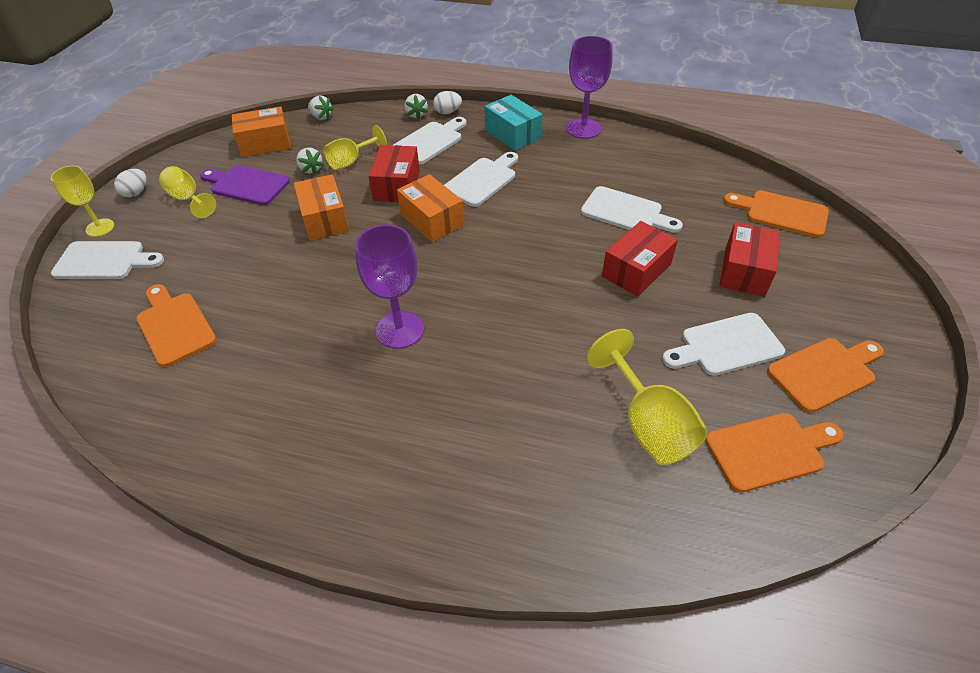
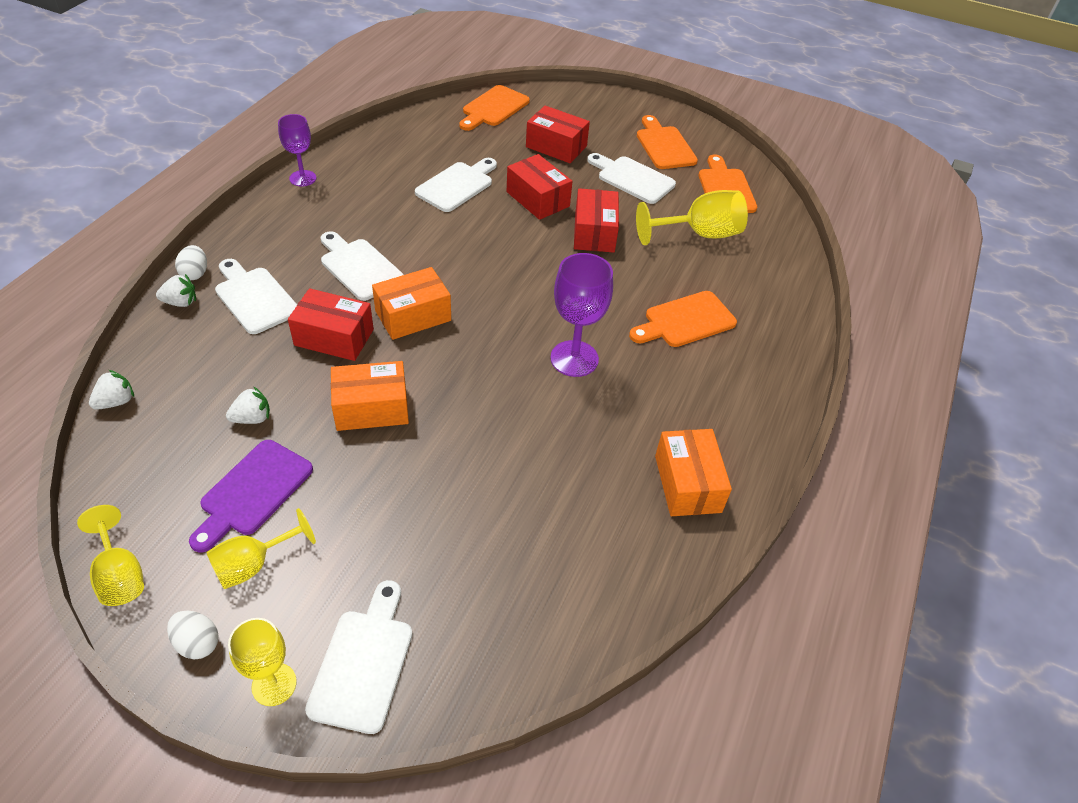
camera: 85 degrees left, 0 degrees up
orange cutting board [136,284,217,367] -> orange cutting board moved to [629,291,737,347]
orange box [232,106,291,157] -> orange box moved to [655,429,732,516]
yellow goblet [323,125,387,170] -> yellow goblet moved to [77,505,144,606]
turquoise box [484,95,543,151] -> none
purple goblet [566,36,612,139] -> purple goblet [278,114,317,186], size x0.65
white cutting board [662,313,785,376] -> white cutting board turned 135 degrees clockwise [587,153,676,204]
none -> red box [574,188,619,253]

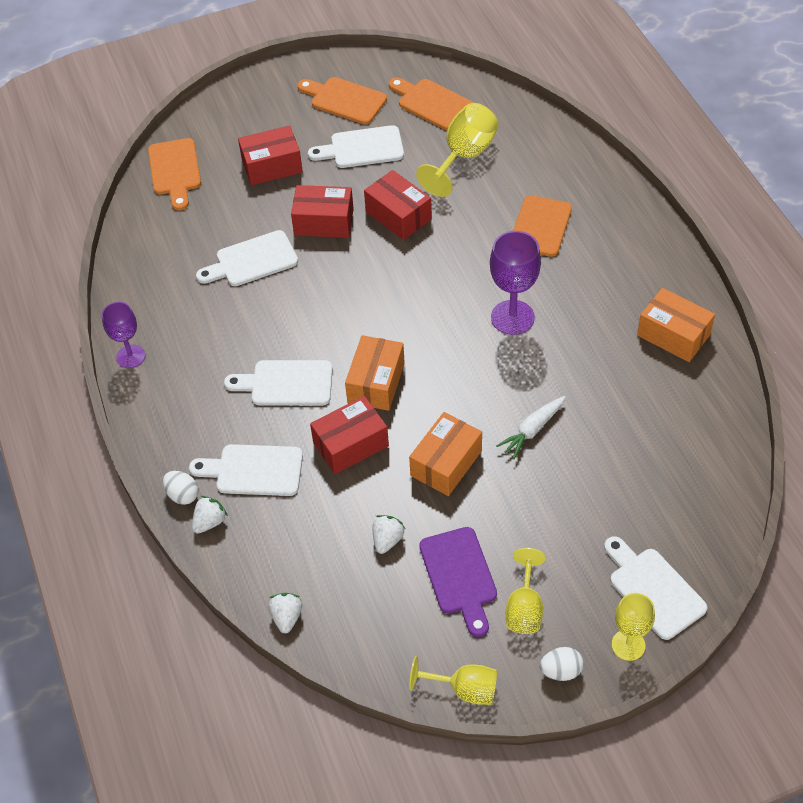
camera: 40 degrees left, 5 degrees up
white cutting board [415,158,497,212] -> white cutting board turned 105 degrees counterclockwise [196,230,298,286]
none -> white carrot [496,396,566,459]

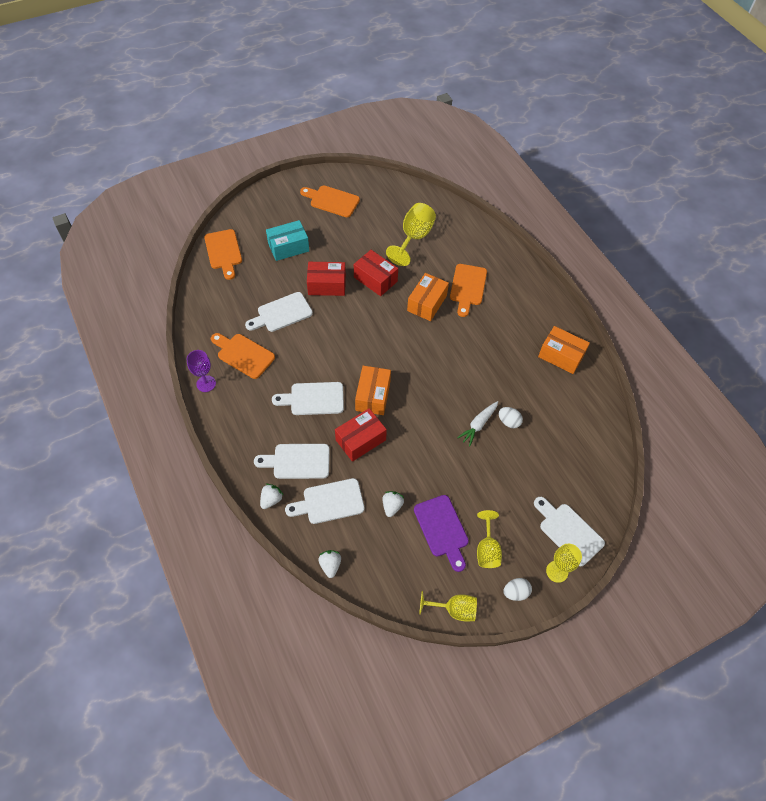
camera: 10 degrees left, 5 degrees up
white egg [163,471,198,505] -> white egg moved to [499,407,523,428]
red box [238,125,303,185] -> turquoise box [266,220,309,261]
white cutting board [308,125,404,168] -> white cutting board moved to [285,478,365,524]
orange cutting board [389,78,474,130] -> orange cutting board moved to [211,333,275,379]
orange box [409,412,482,496] -> orange box moved to [407,273,449,321]
purple goblet [490,231,541,335] -> none

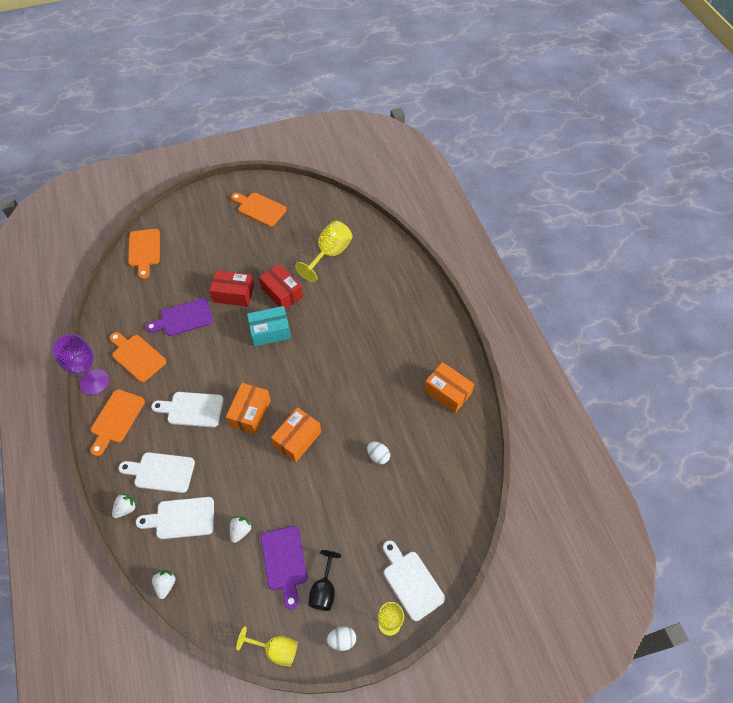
camera: 10 degrees right, 0 degrees up
purple goblet [187,350,216,392] -> purple goblet [52,334,109,395], size x1.53
white cutting board [245,292,313,332] -> purple cutting board [145,298,213,336]
turquoise box [266,220,309,261] -> turquoise box moved to [247,306,291,346]
red box [335,408,387,462] -> none
orange box [407,273,449,321] -> orange box moved to [271,407,321,462]
orange cutting board [450,264,487,317] -> orange cutting board moved to [90,389,145,456]
white carrot [457,401,498,446] -> none
yellow goblet [477,510,502,568] -> black goblet [308,550,342,611]

